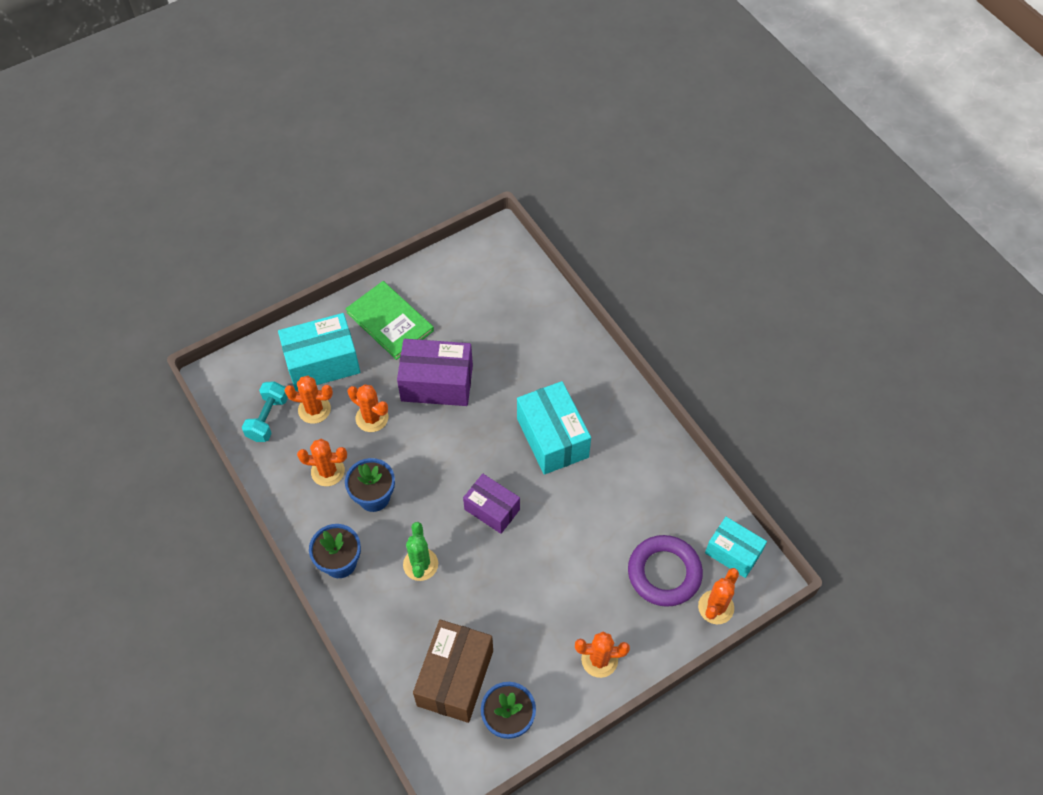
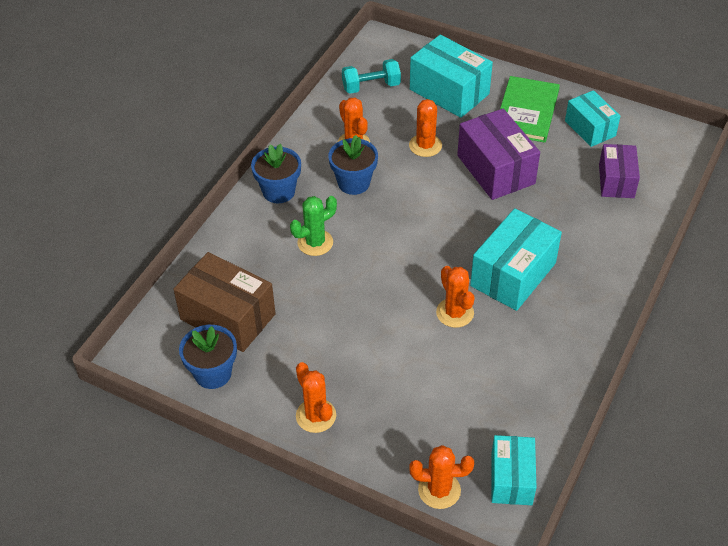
camera: 60 degrees right, 10 degrees down
orange cactus [284,376,333,424] -> orange cactus moved to [436,266,475,328]
brown box [413,620,493,723] -> brown box turned 45 degrees clockwise [174,252,276,352]
purple box [463,474,520,534] -> purple box moved to [599,144,640,198]
purple ring [628,535,703,607] -> none
none -> turquoise box [565,90,620,147]

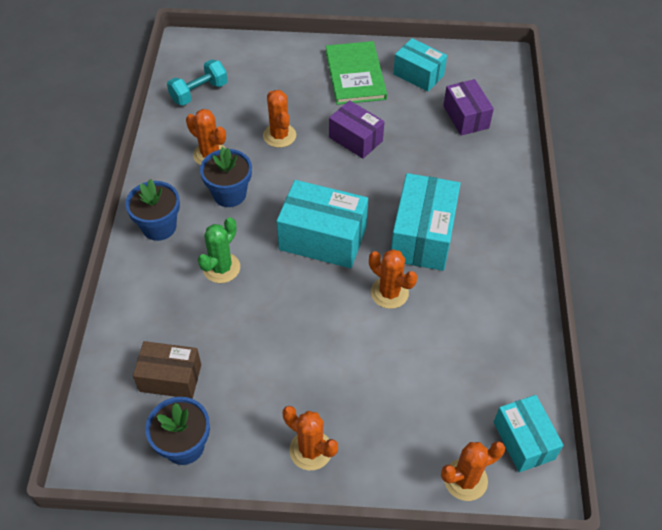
camera: 25 degrees left, 5 degrees up
brown box [174,252,276,352] -> brown box [133,341,201,399], size x0.64
turquoise box [410,35,493,118] -> turquoise box moved to [277,180,368,268]
purple box [457,109,540,200] -> purple box [329,100,384,159], size x0.64

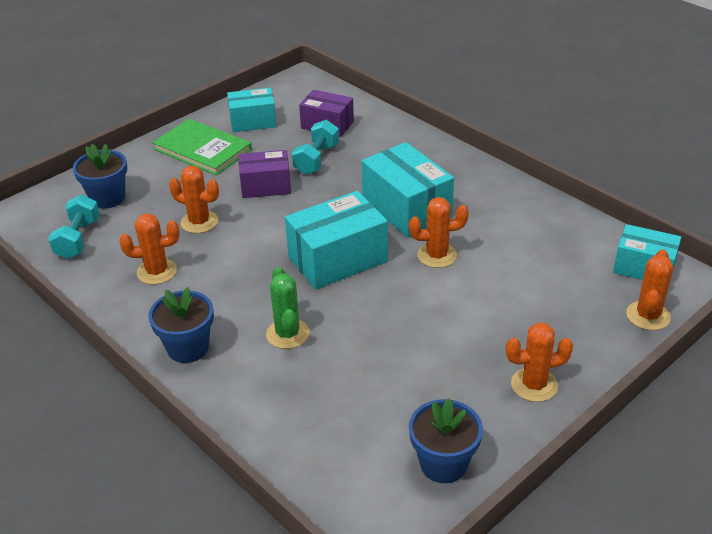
camera: 45 degrees left, 15 degrees down
brown box [133,341,201,399] -> none
blue flower pot [200,147,252,207] -> blue flower pot moved to [73,144,127,209]
none -> turquoise dumbbell [292,120,339,175]

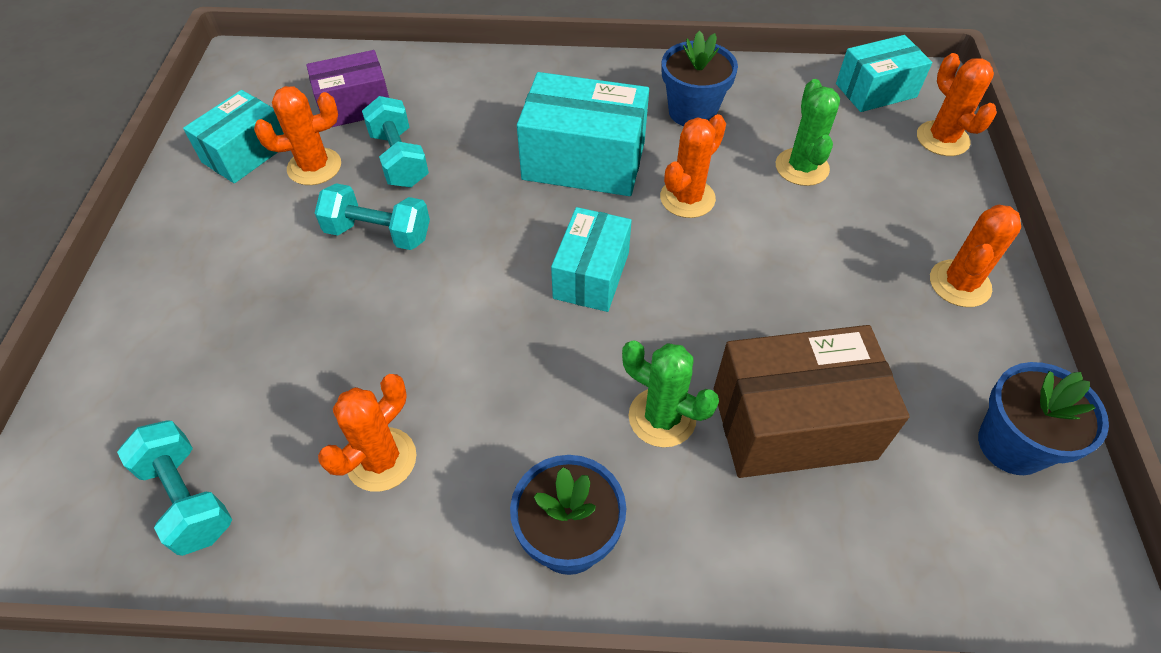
camera: 45 degrees left, 15 degrees up
blue flower pot [73,144,127,209] -> blue flower pot moved to [662,31,738,126]
green book [152,119,252,175] -> none
orange cactus [169,166,219,233] -> orange cactus moved to [254,86,341,185]
purple box [239,150,291,198] -> turquoise dumbbell [315,183,430,250]
turquoise box [285,191,388,290] -> turquoise box [551,207,632,312], size x0.64
none -> brown box [714,325,910,478]
none -> green cactus [776,79,840,186]

